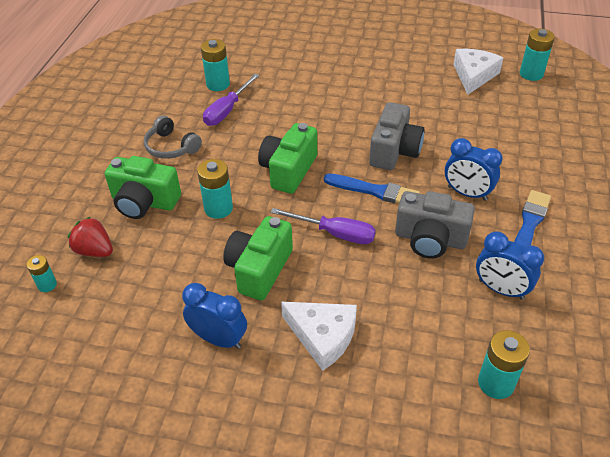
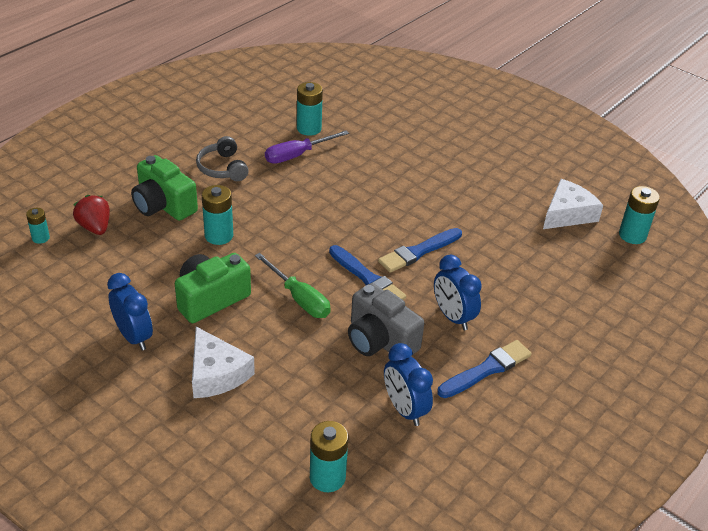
camera: 25 degrees right, 5 degrees down
green camera [258,123,317,194] -> none
purple screwdriver [271,208,376,244] -> green screwdriver [255,253,331,318]
grey camera [369,102,425,170] -> blue brush [378,228,462,273]

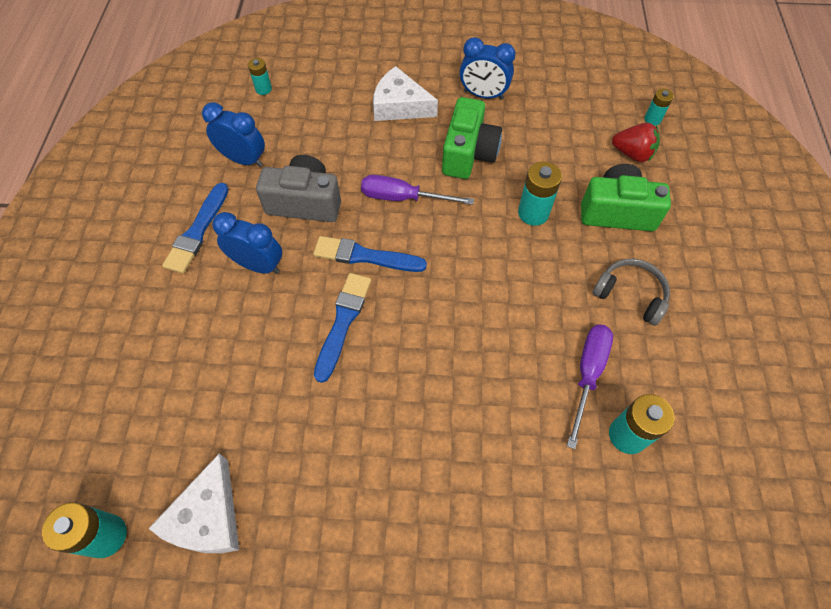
camera: 145 degrees right, 20 degrees up
green screwdriver [255,253,331,318] -> purple screwdriver [361,175,474,205]
turquoise battery [310,421,348,492] -> turquoise battery [248,58,272,95], size x0.60

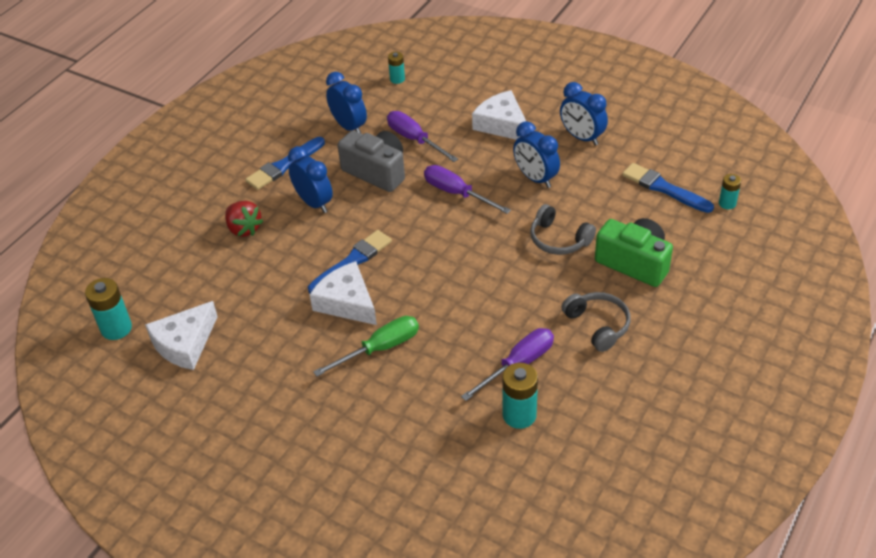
camera: 30 degrees right, 15 degrees down
blue brush [313,236,427,272] -> blue brush moved to [622,163,714,213]
green camera [442,97,502,179] -> blue clock [513,121,560,188]
turquoise battery [518,162,562,226] -> grey headphones [530,204,596,255]
red strawberry [612,123,660,162] -> red strawberry moved to [225,201,263,237]
none -> white cheese [310,261,377,325]
none -> green screwdriver [313,316,419,377]
none -> purple screwdriver [387,111,458,162]

